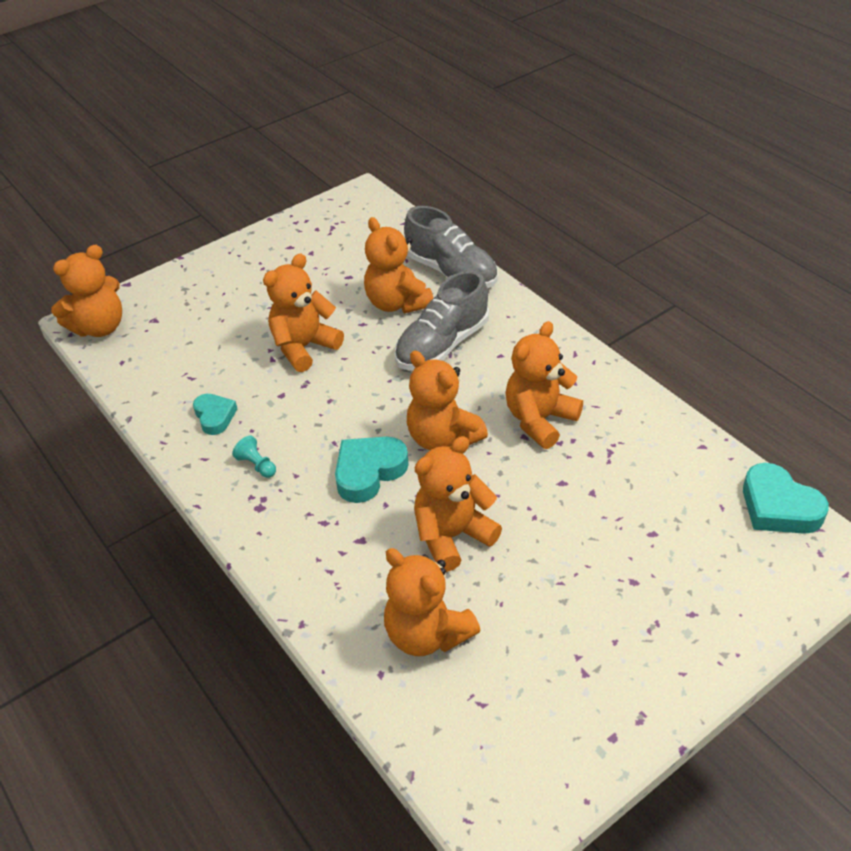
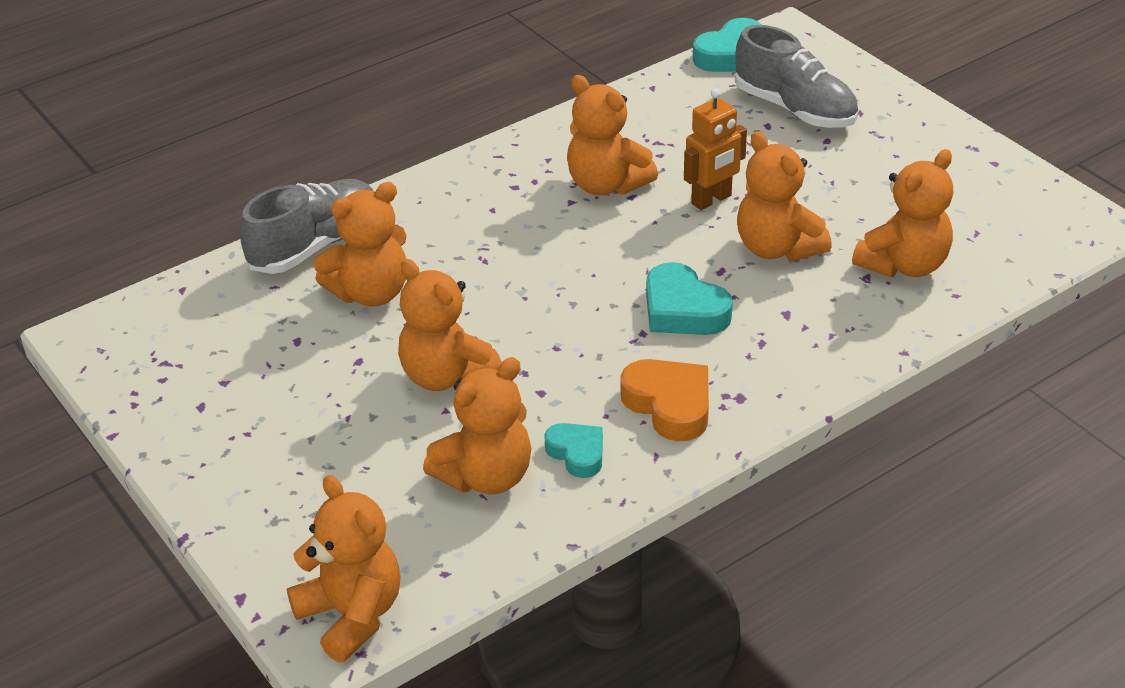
camera: 90 degrees left, 5 degrees down
turquoise heart [193,394,237,435] -> turquoise heart turned 75 degrees clockwise [544,423,603,478]
turquoise pawn [232,435,276,478] -> orange heart [620,359,709,441]
grey shoe [395,271,489,370] -> grey shoe moved to [735,25,858,128]
orange teddy bear [407,351,488,450] -> orange teddy bear moved to [423,357,531,494]
none -> orange robot [684,88,747,210]

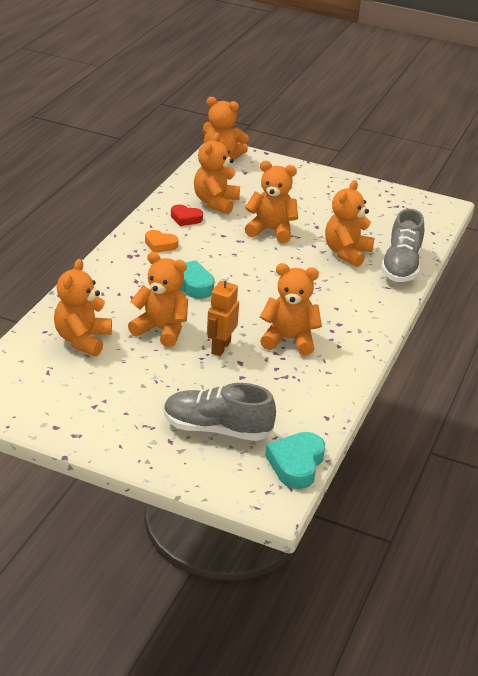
camera: 145 degrees right, 5 degrees down
turquoise heart [544,423,603,478] -> red heart [171,204,203,226]
orange heart [620,359,709,441] -> orange heart [145,230,178,253], size x0.64

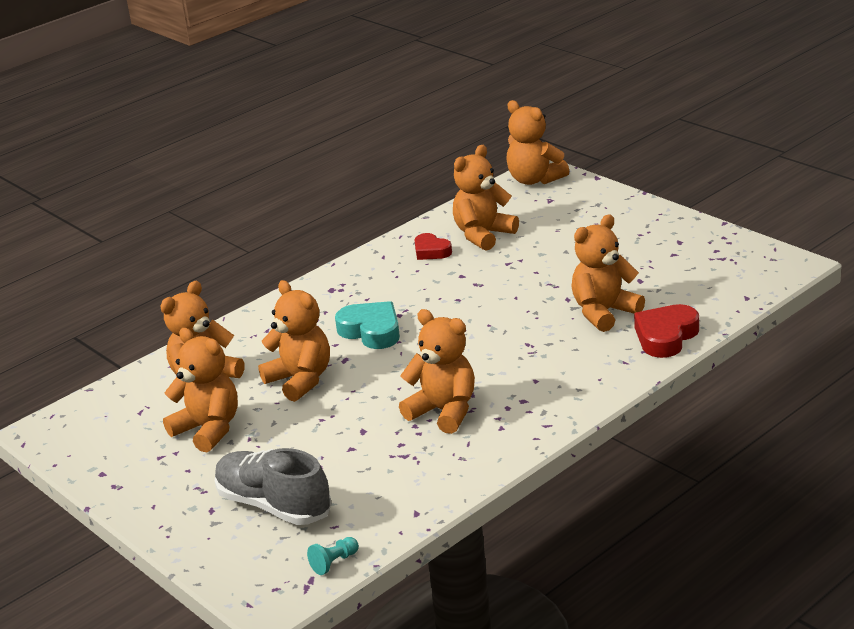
camera: 30 degrees right, 5 degrees down
orange heart [145,230,178,253] -> none
orange robot [207,275,239,356] -> none
orange teddy bear [245,161,298,243] -> orange teddy bear moved to [163,328,238,452]
turquoise heart [265,432,325,489] -> turquoise pawn [307,537,359,575]
grey shoe [381,209,424,282] -> red heart [634,304,699,358]

